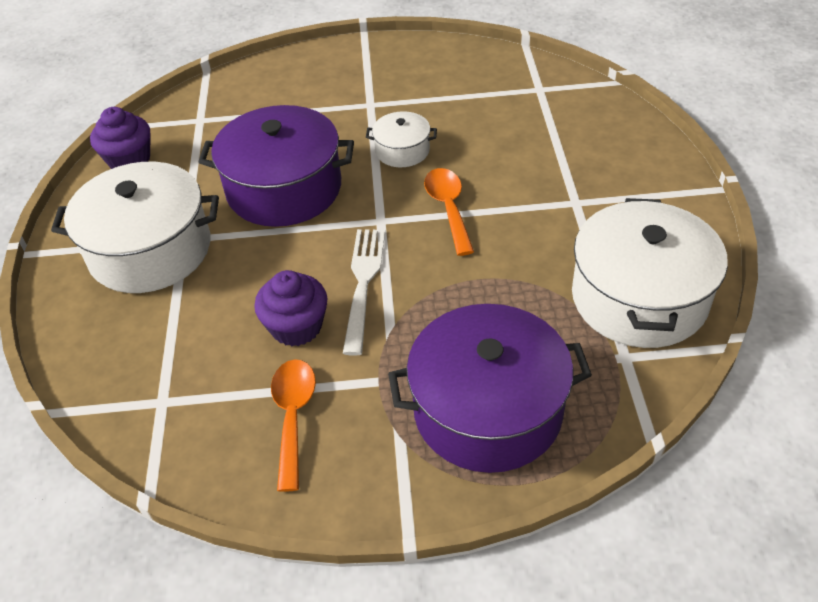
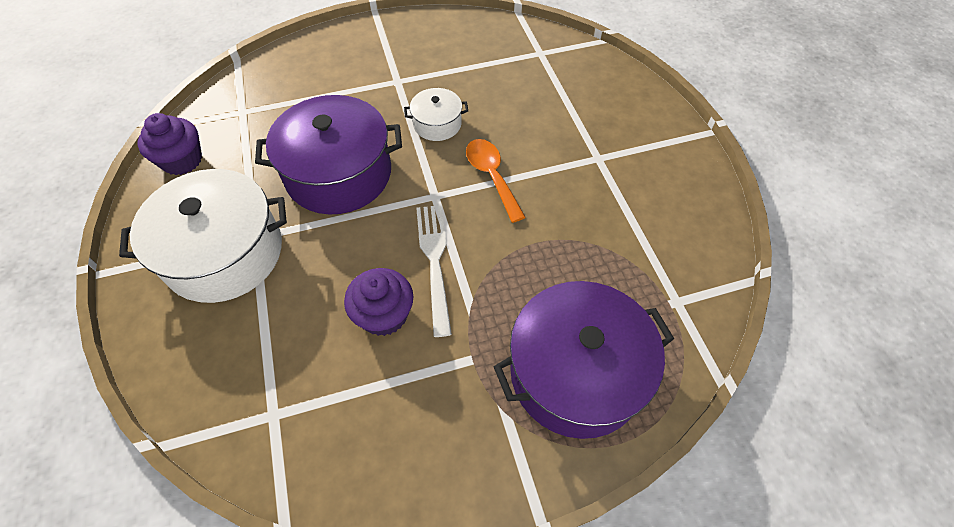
camera: 15 degrees left, 10 degrees up
orange spoon [271,359,316,492] -> none
white pot [572,198,728,348] -> none

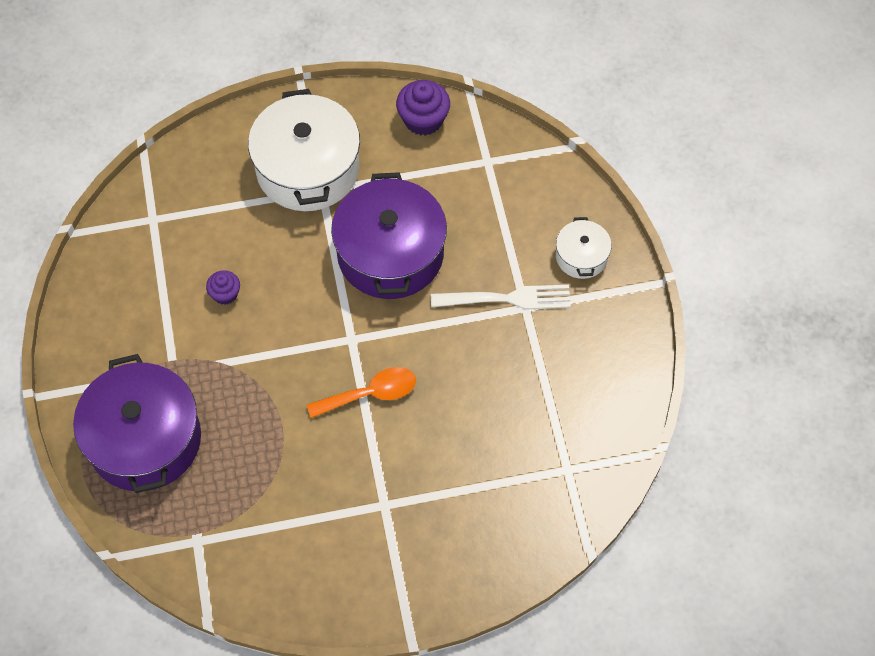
camera: 95 degrees right, 5 degrees up
purple cupcake [344,268,413,336] -> purple cupcake [206,270,240,305], size x0.59
white pot [404,88,468,141] -> white pot moved to [556,217,612,279]
white fork [416,205,452,337] -> white fork moved to [431,285,571,310]

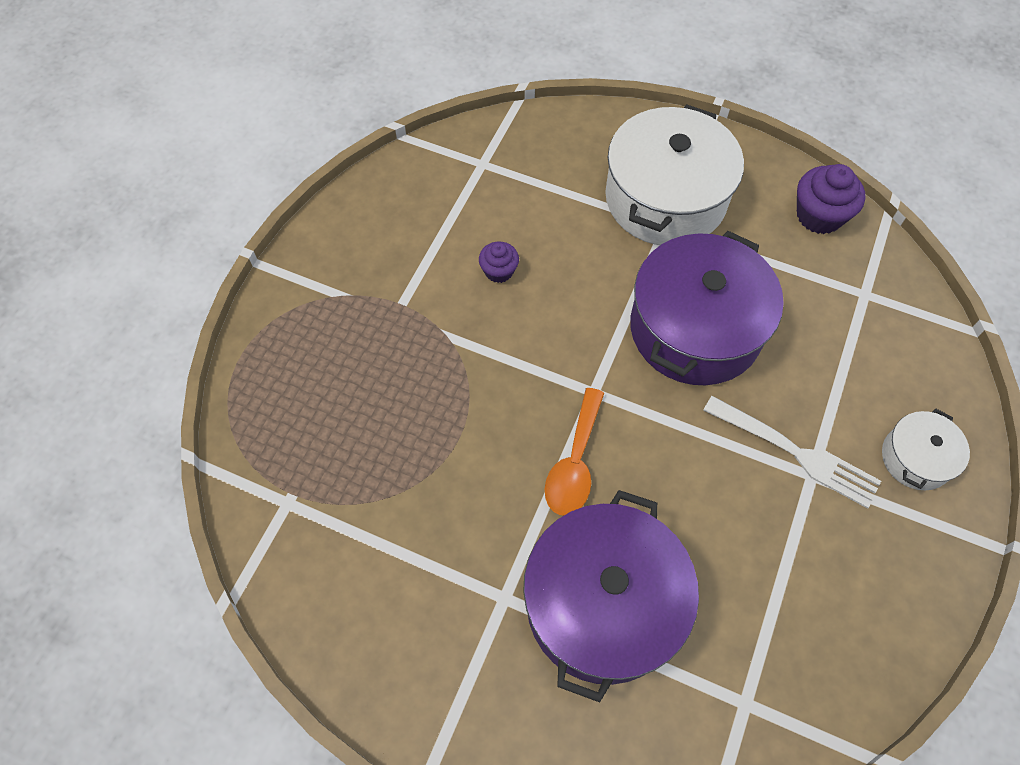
camera: 35 degrees right, 0 degrees up
purple pot [73,354,201,493] -> purple pot moved to [523,490,699,702]
orange spoon [307,367,416,418] -> orange spoon turned 90 degrees clockwise [545,388,604,515]

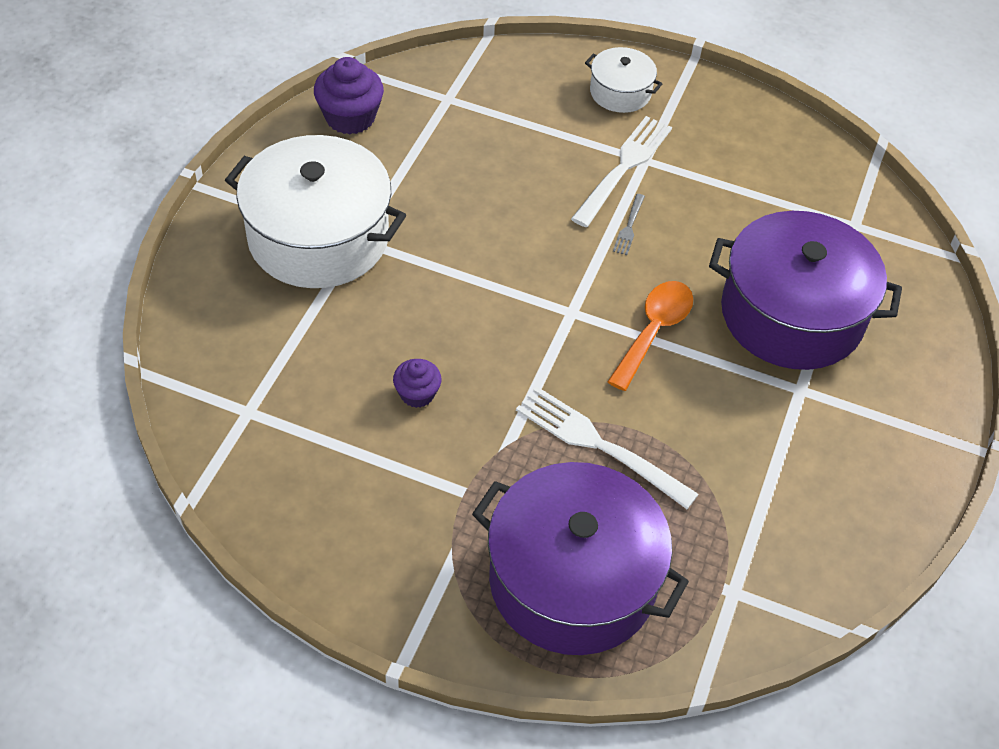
camera: 95 degrees left, 10 degrees down
orange spoon [545,388,604,515] -> orange spoon turned 75 degrees counterclockwise [607,281,693,391]
purple pot [630,231,784,385] -> purple pot moved to [472,462,689,655]
none -> white fork [516,386,699,509]
none -> grey fork [613,194,645,255]

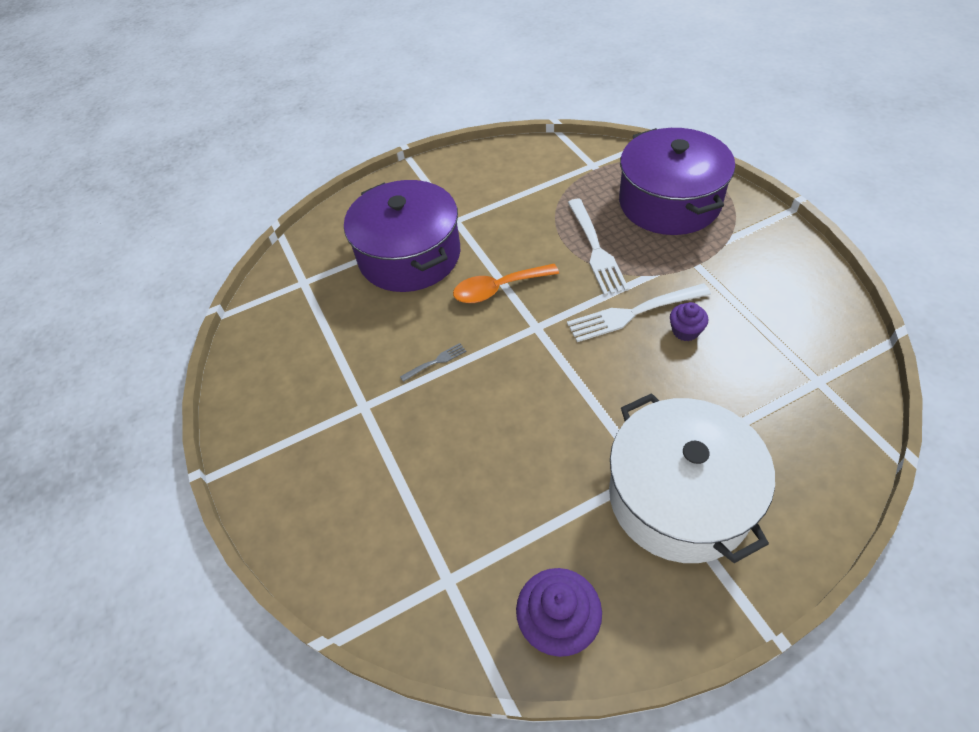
camera: 130 degrees left, 0 degrees up
white fork [571,116,672,227] -> white fork moved to [567,283,711,342]
white pot [585,47,662,113] -> none

